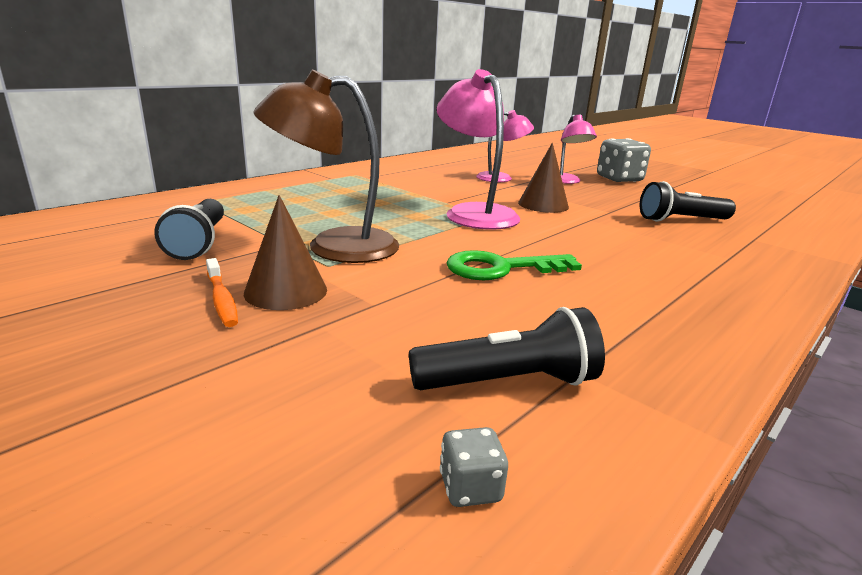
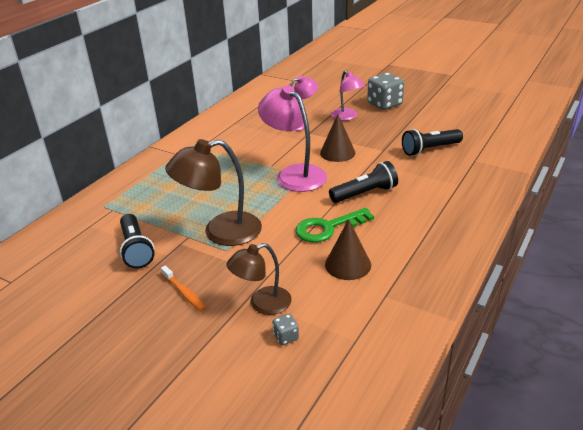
camera: 10 degrees left, 10 degrees up
brown cone [244,195,327,310] -> brown cone moved to [325,219,371,280]
black flashlight [409,307,605,390] -> black flashlight moved to [329,161,398,203]
grey dice [440,427,508,507] -> grey dice moved to [272,314,299,345]
none -> brown lamp [227,243,292,315]

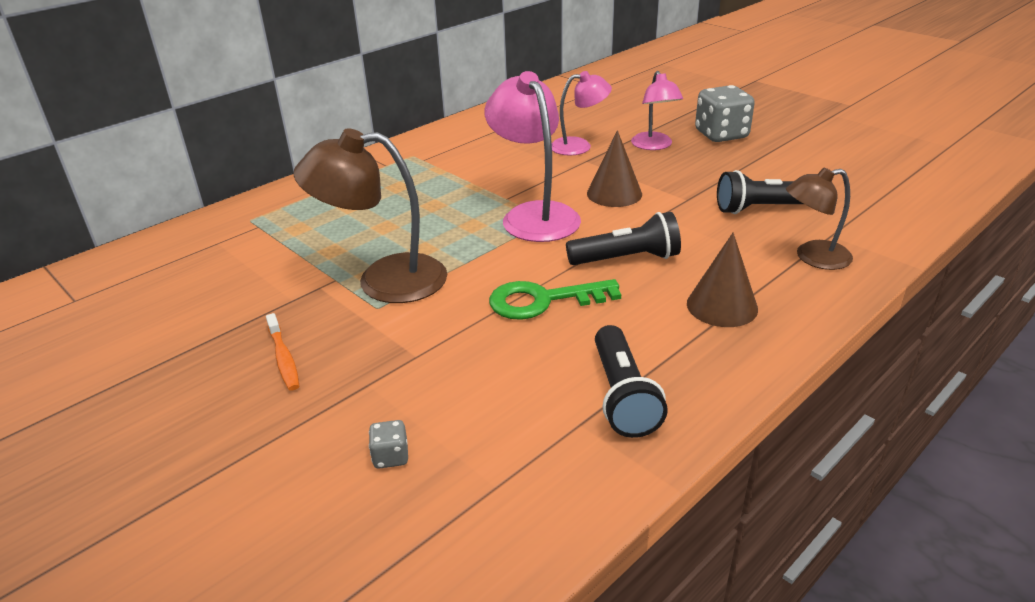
camera: 15 degrees right, 0 degrees up
black flashlight [120,214,154,269] -> black flashlight moved to [595,325,668,438]
brown lamp [227,243,292,315] -> brown lamp moved to [786,168,853,270]
brown cone [325,219,371,280] -> brown cone moved to [687,232,758,327]

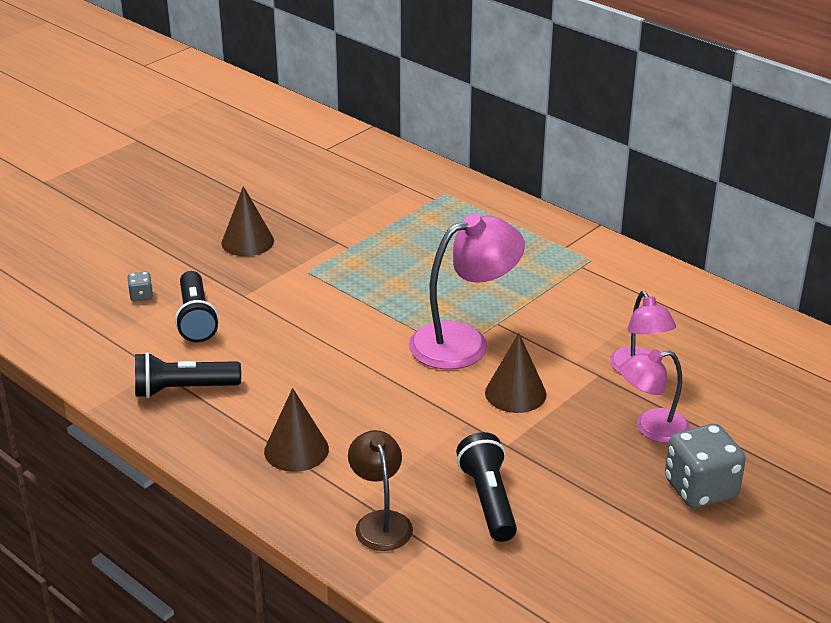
camera: 85 degrees right, 0 degrees up
orange toothbrush [266,313,299,391] -> brown cone [221,186,274,256]
brown lamp [293,128,447,303] -> none
green key [489,279,621,320] -> none
black flashlight [566,212,681,265] -> black flashlight moved to [175,271,219,342]

